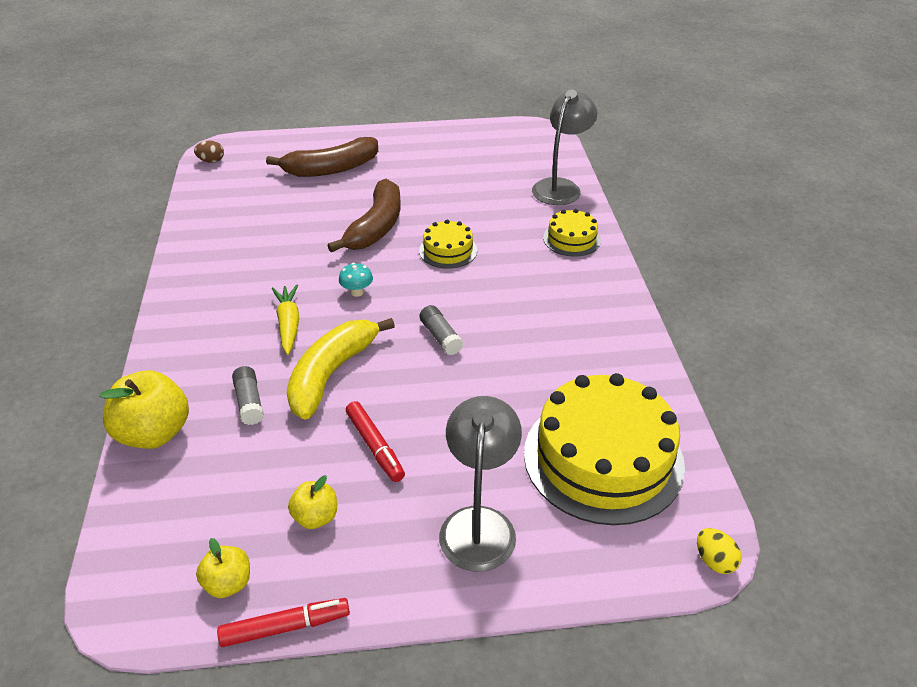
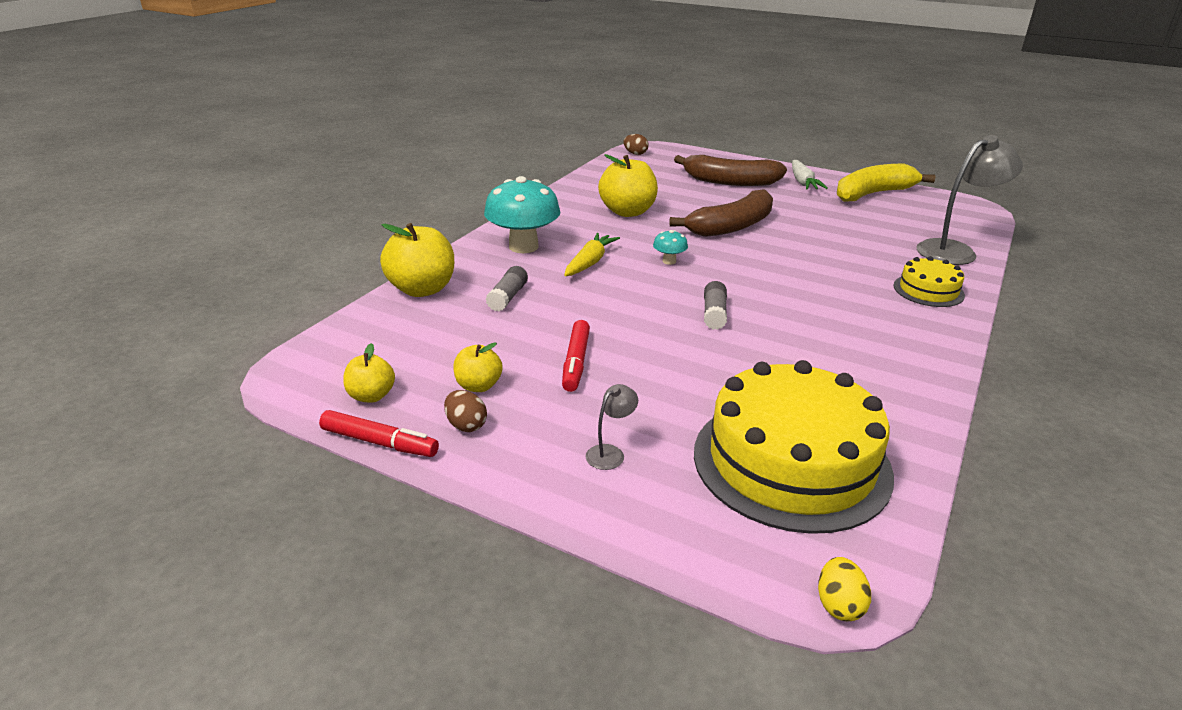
camera: 35 degrees right, 10 degrees down
yellow banana [286,318,395,420] -> yellow banana moved to [837,164,935,202]
yellow cake [419,219,477,269] -> none
grey lamp [439,396,522,572] -> grey lamp [586,384,638,470], size x0.45
none -> brown egg [444,390,487,432]
none -> turquoise mushroom [484,176,561,253]
none -> yellow apple [598,154,658,217]
none -> white carrot [792,160,828,190]

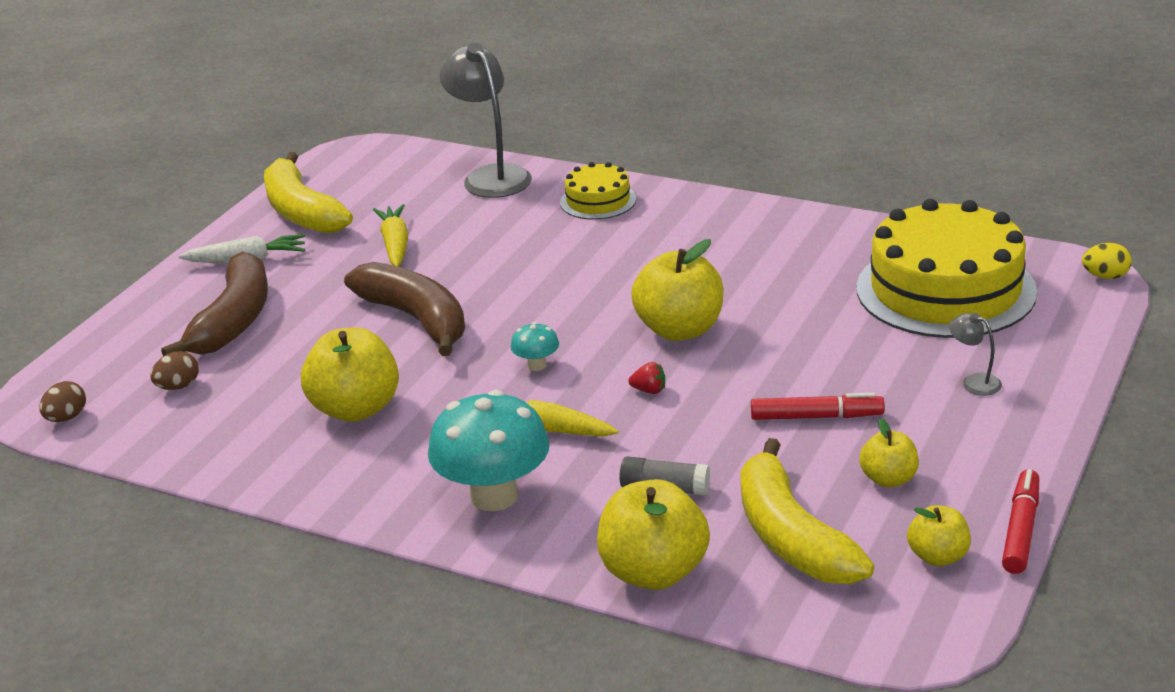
camera: 90 degrees left, 0 degrees up
brown egg [444,390,487,432] -> brown egg moved to [151,351,199,390]
grey glue stick [704,281,727,330] -> yellow apple [631,239,723,341]
none -> yellow carrot [373,204,408,267]
none -> red strawberry [628,362,665,394]
none -> yellow banana [741,438,875,584]

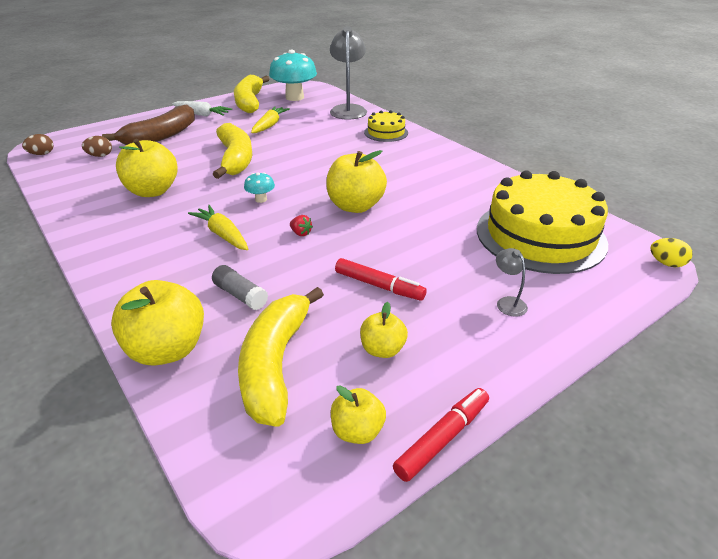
camera: 25 degrees right, 5 degrees up
brown banana [344,262,465,356] -> yellow banana [213,123,252,179]
turquoise mushroom [428,390,550,511] -> turquoise mushroom moved to [269,50,317,101]

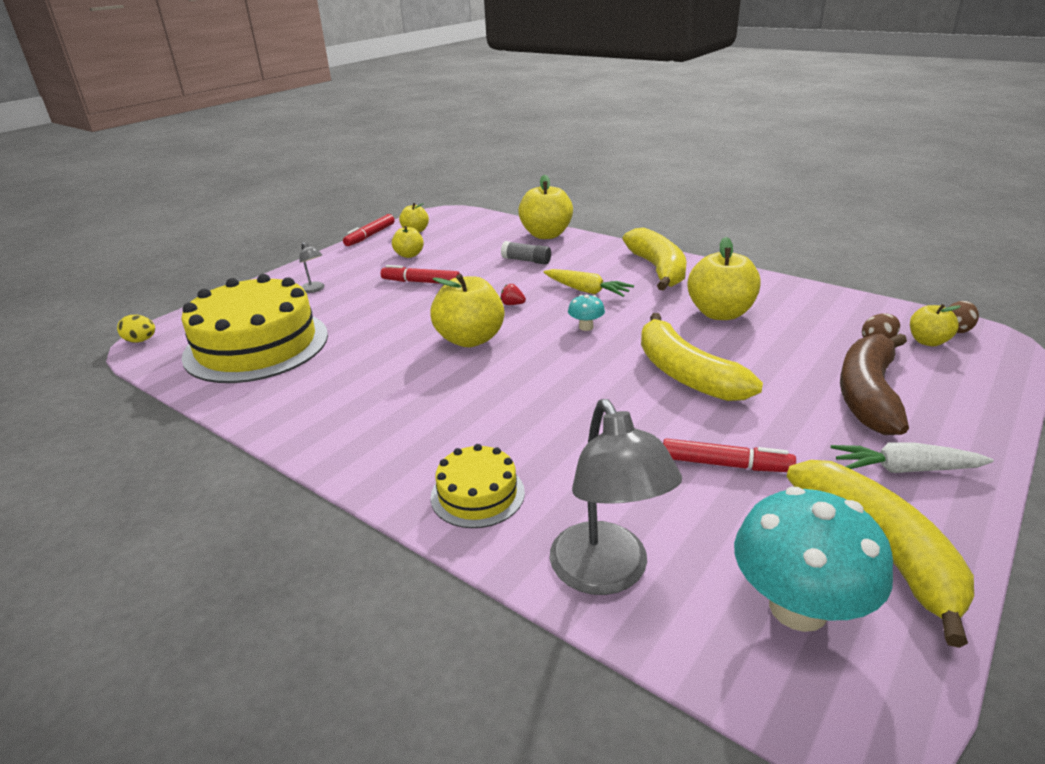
camera: 165 degrees right, 5 degrees down
yellow banana [238,287,324,427] -> yellow banana moved to [622,228,687,291]
yellow carrot [251,107,290,133] -> red marker [663,438,796,472]
none -> yellow apple [910,304,961,346]

